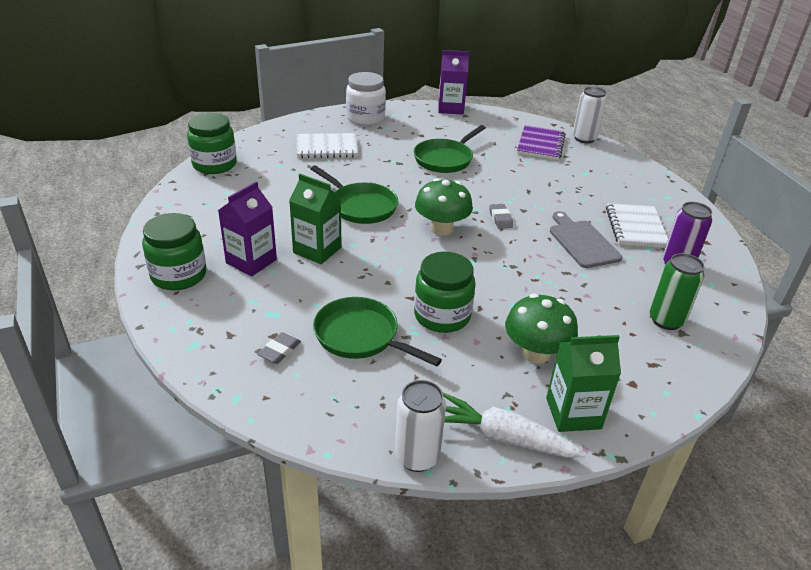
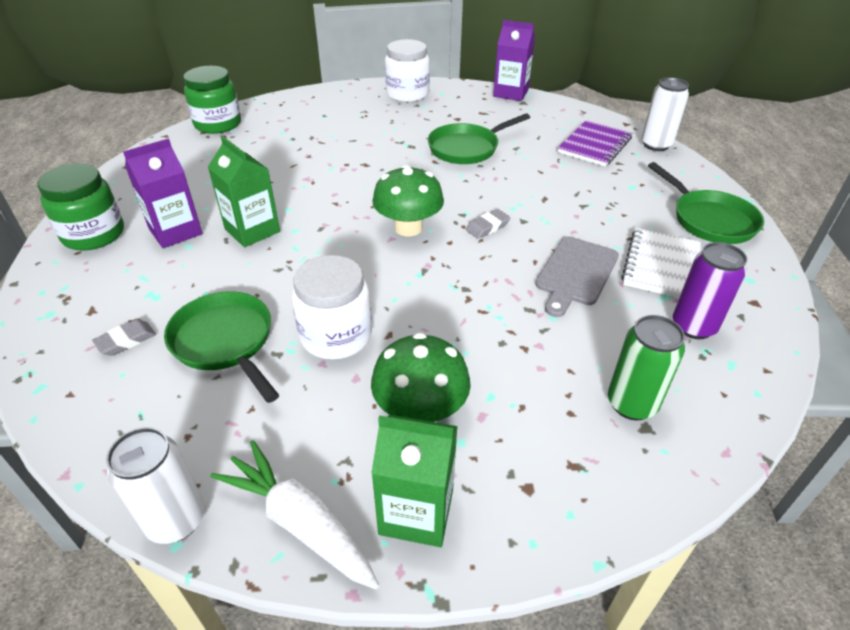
camera: 20 degrees right, 5 degrees up
white notebook [297,133,358,158] -> none
green pan [310,165,398,224] -> green pan moved to [648,162,764,244]
green jar [414,252,476,333] -> white jar [292,255,372,359]
grey eraser [489,204,513,229] -> grey eraser turned 45 degrees clockwise [466,209,510,239]
grey cutting board [550,211,622,268] -> grey cutting board turned 150 degrees counterclockwise [535,236,619,317]

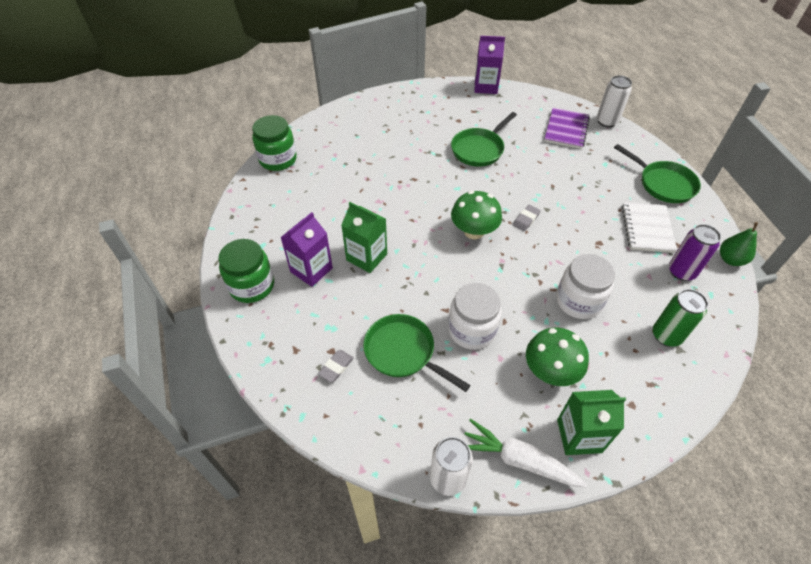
camera: 15 degrees left, 10 degrees up
white jar [385,39,430,102] -> white jar moved to [556,254,615,319]
grey cutting board [535,236,619,317] -> none
none -> green pear [720,222,758,266]

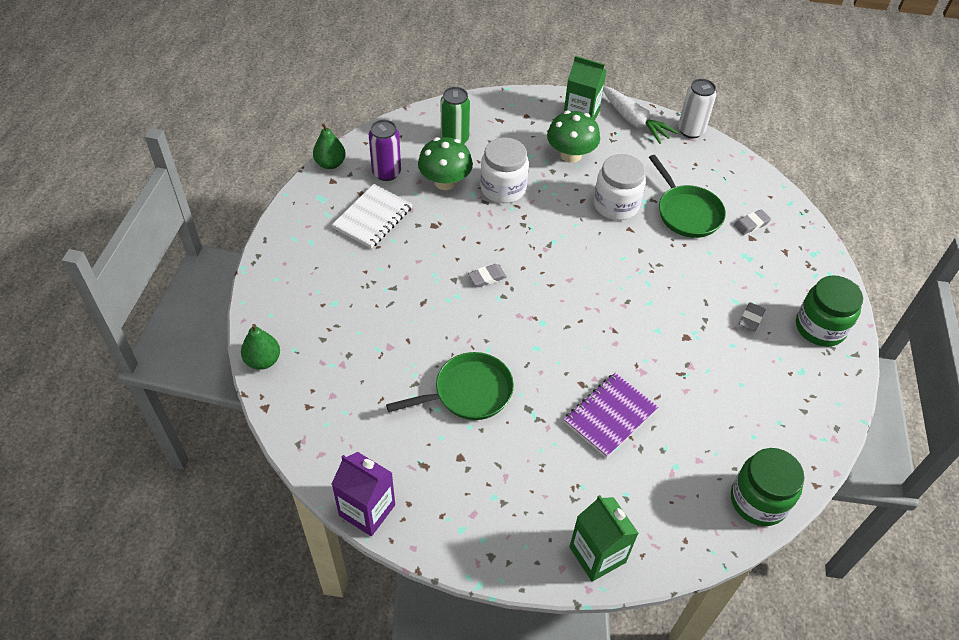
camera: 155 degrees left, 0 degrees up
purple carton [280,212,333,287] -> grey eraser [739,302,766,331]
green carton [341,202,387,273] -> green carton moved to [569,495,639,582]
green mushroom [451,191,502,239] -> green mushroom moved to [418,137,473,190]
purple notebook [544,108,590,149] -> purple notebook moved to [563,373,659,458]
white can [597,75,632,127] -> green pear [241,324,280,370]
green pan [614,144,701,203] -> none

